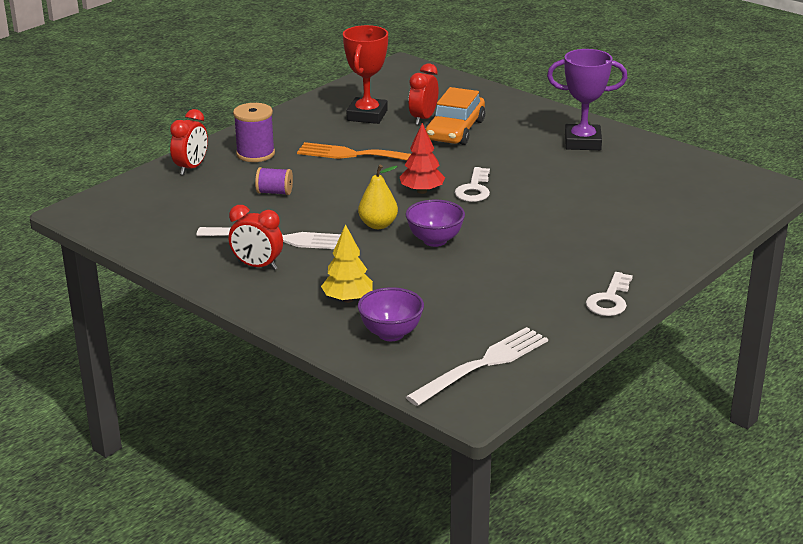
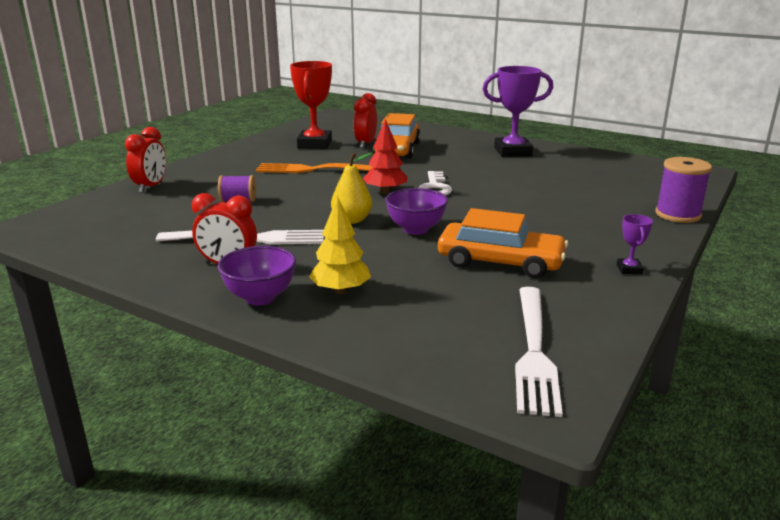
camera: 10 degrees left, 5 degrees down
purple spool [233,103,275,162] -> purple spool moved to [655,157,712,223]
purple bowl [358,287,424,341] -> purple bowl moved to [217,246,296,305]
white fork [406,327,548,406] -> white fork turned 150 degrees clockwise [515,287,563,417]
white key [586,272,633,316] -> purple trophy [616,214,653,274]
none -> orange car [438,208,568,278]

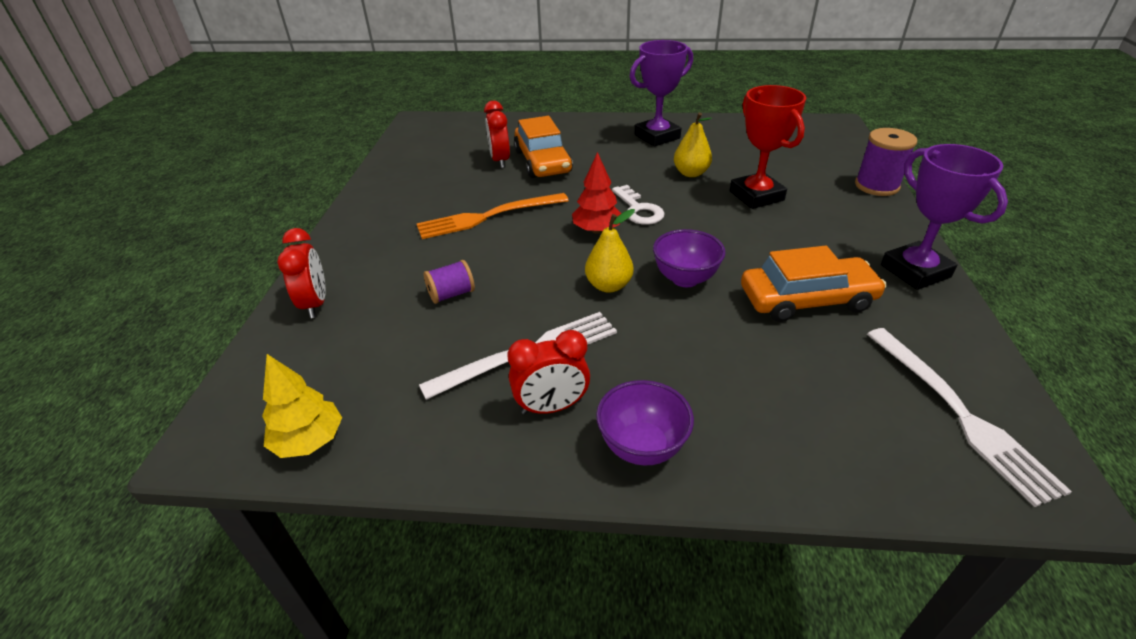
camera: 25 degrees left, 15 degrees up
red trophy [290,61,332,149] -> red trophy moved to [730,85,806,209]
yellow tree [309,196,371,294] -> yellow tree moved to [262,354,342,458]
purple trophy [616,214,653,274] -> purple trophy [881,144,1008,290], size x2.26
none -> yellow pear [674,112,712,177]

